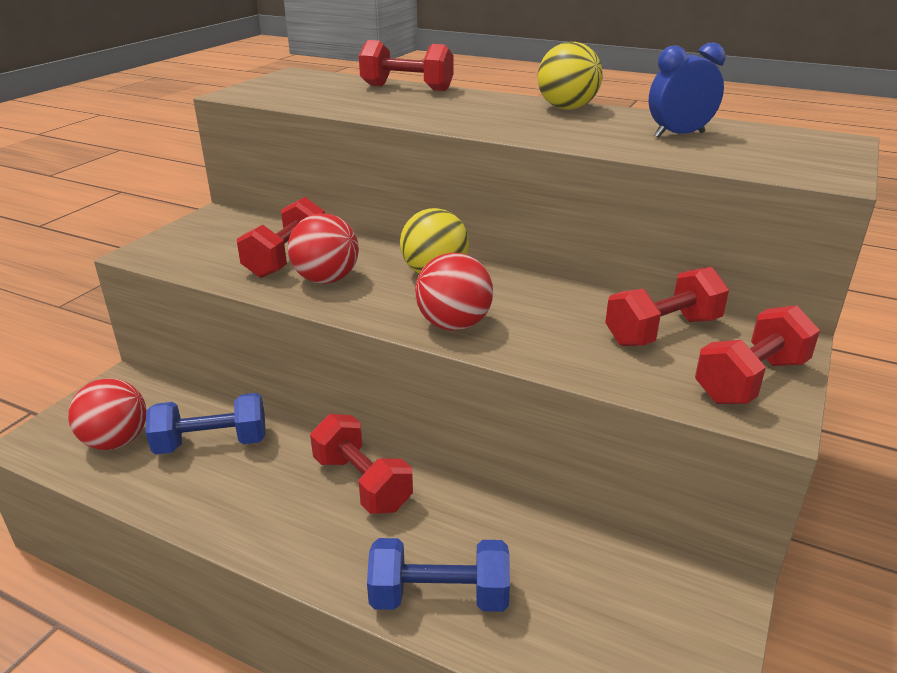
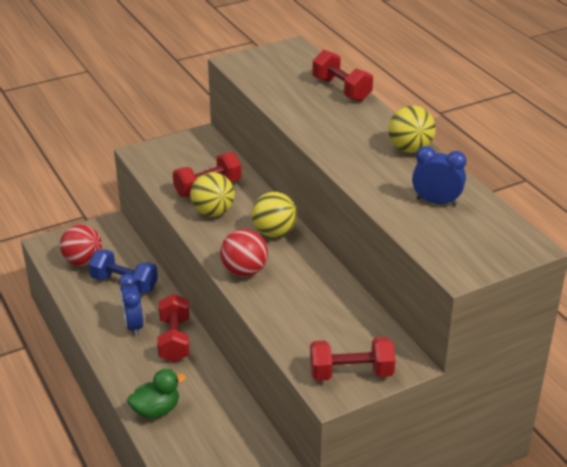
camera: 35 degrees right, 5 degrees up
red ball [288,213,359,284] -> yellow ball [190,172,235,217]
blue dumbbell [367,538,510,612] -> green duck [127,369,186,419]
red dumbbell [605,267,729,346] -> none
none -> blue clock [119,273,143,337]

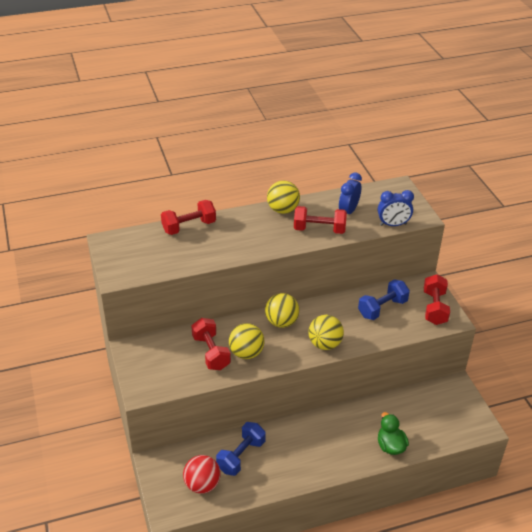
camera: 80 degrees left, 5 degrees up
blue clock [119,273,143,337] -> blue clock moved to [378,190,414,226]
red dumbbell [157,294,189,362] -> red dumbbell moved to [294,206,347,234]
red ball [220,229,268,277] -> yellow ball [308,315,344,350]
none -> blue dumbbell [358,279,410,320]

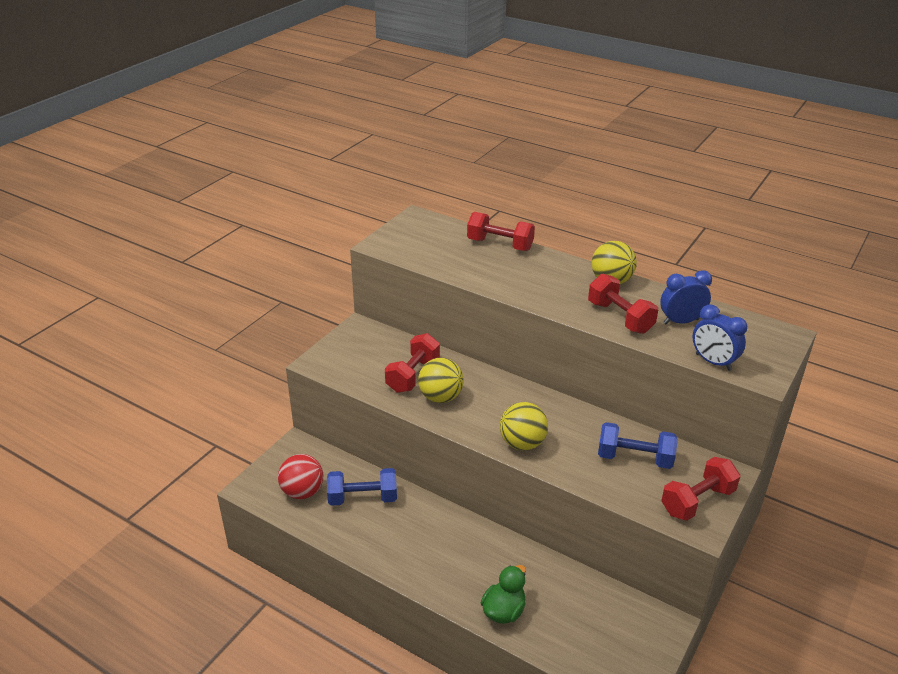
camera: 50 degrees right, 5 degrees down
yellow ball [265,293,299,328] -> none

